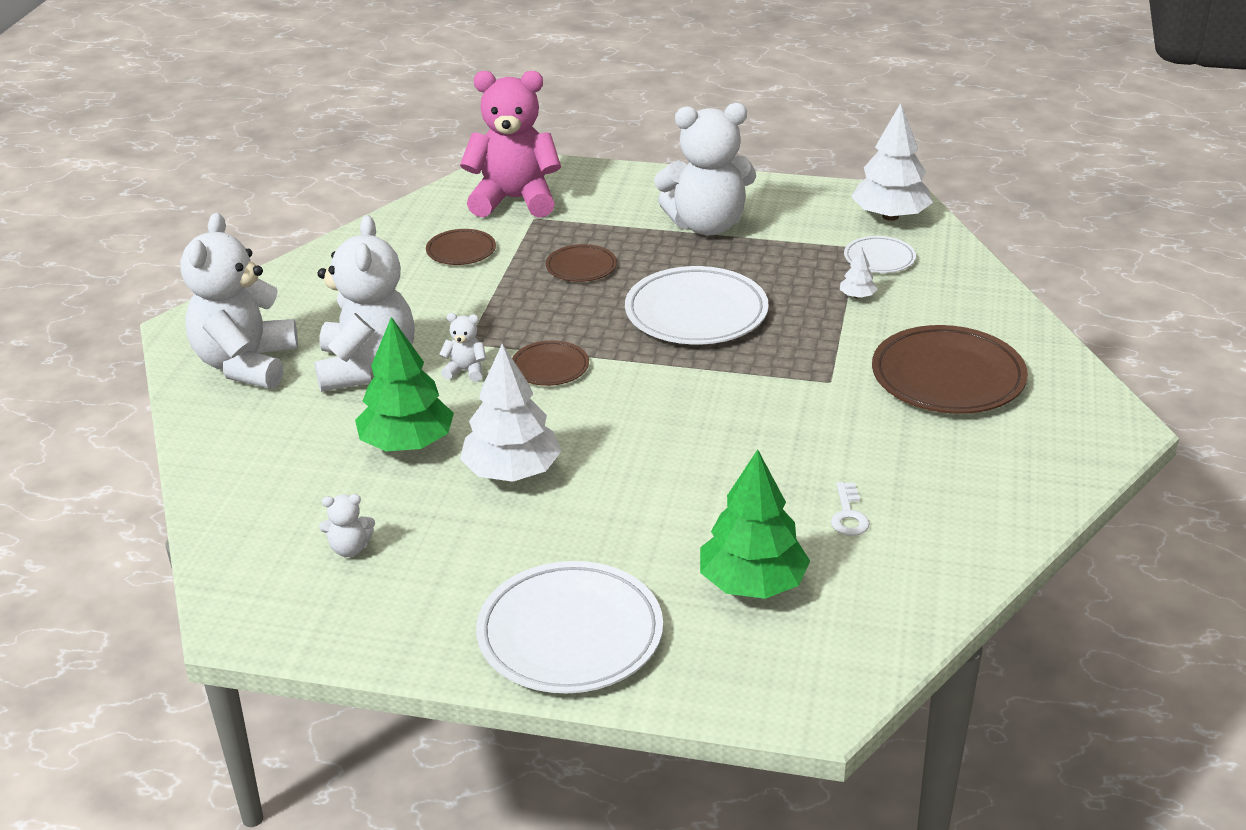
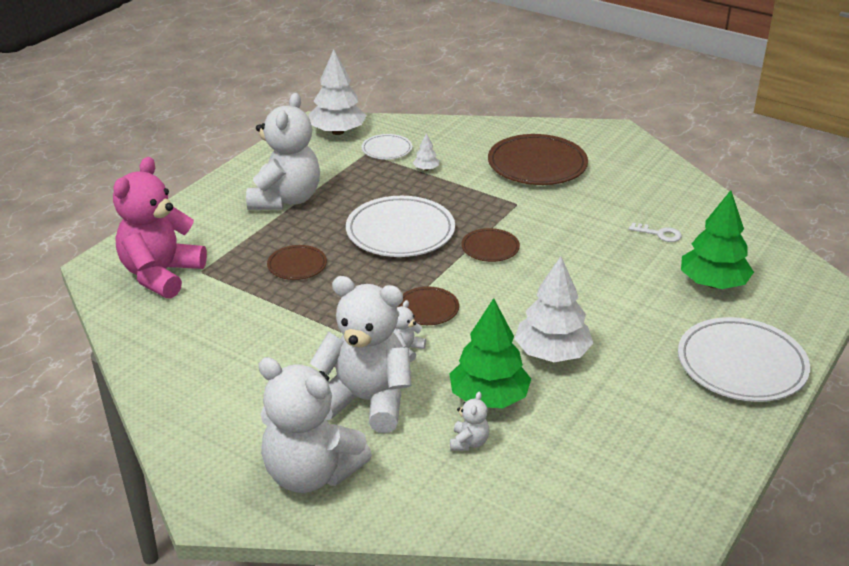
camera: 70 degrees left, 0 degrees up
white teddy bear [319,494,375,557] -> white teddy bear moved to [450,392,489,451]
brown plate [426,229,496,265] -> brown plate moved to [461,228,520,262]

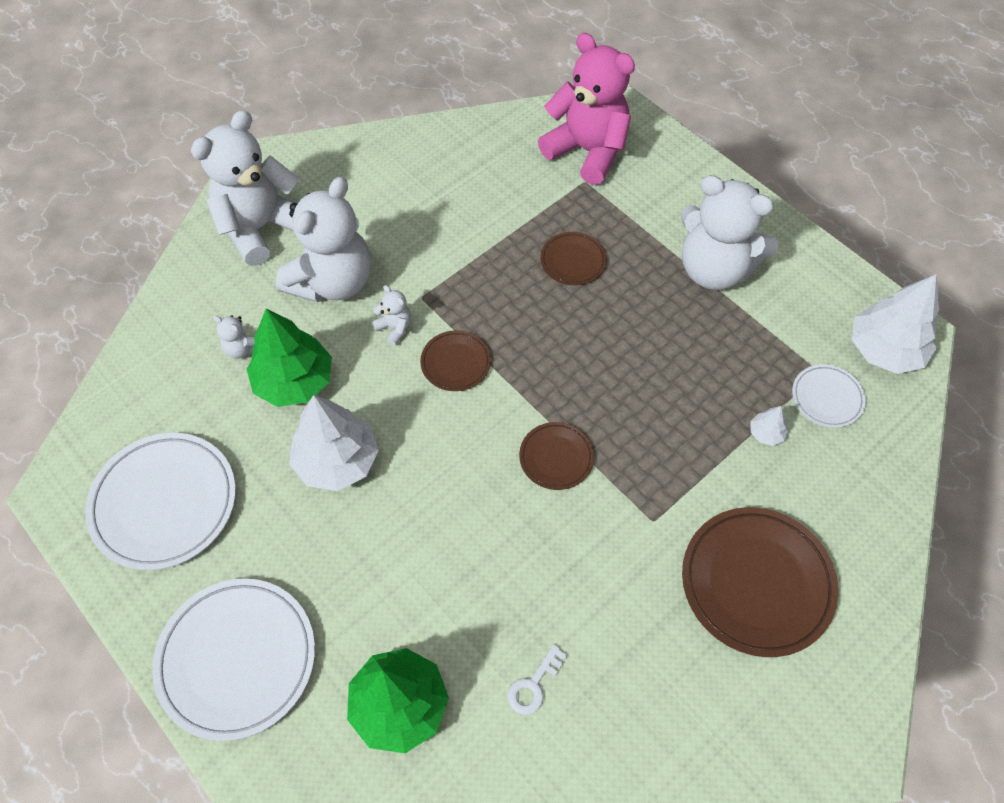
camera: 105 degrees right, 25 degrees up
white plate [346,196,455,257] -> white plate moved to [85,433,236,570]

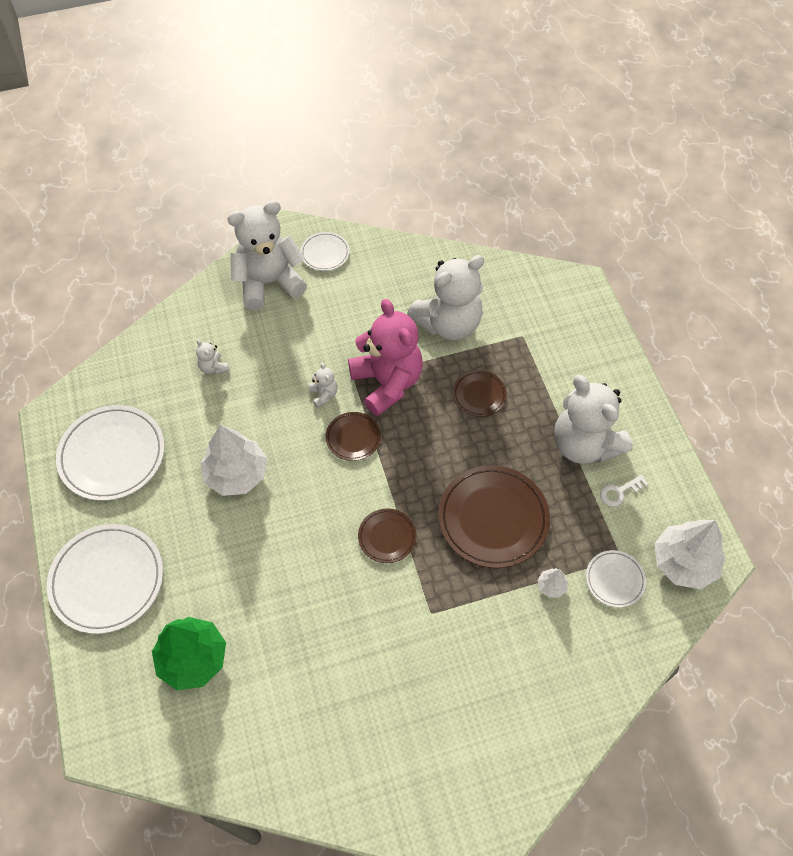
camera: 25 degrees right, 0 degrees up
green tree [247,308,332,407] -> none
white teddy bear [276,177,371,302] -> white teddy bear moved to [407,255,484,340]
white key [507,645,567,715] -> white key moved to [600,475,648,507]
pink teddy bear [538,33,635,185] -> pink teddy bear moved to [348,299,423,416]
brown plate [682,507,838,657] -> brown plate moved to [438,465,550,568]
none -> white plate [300,232,350,271]

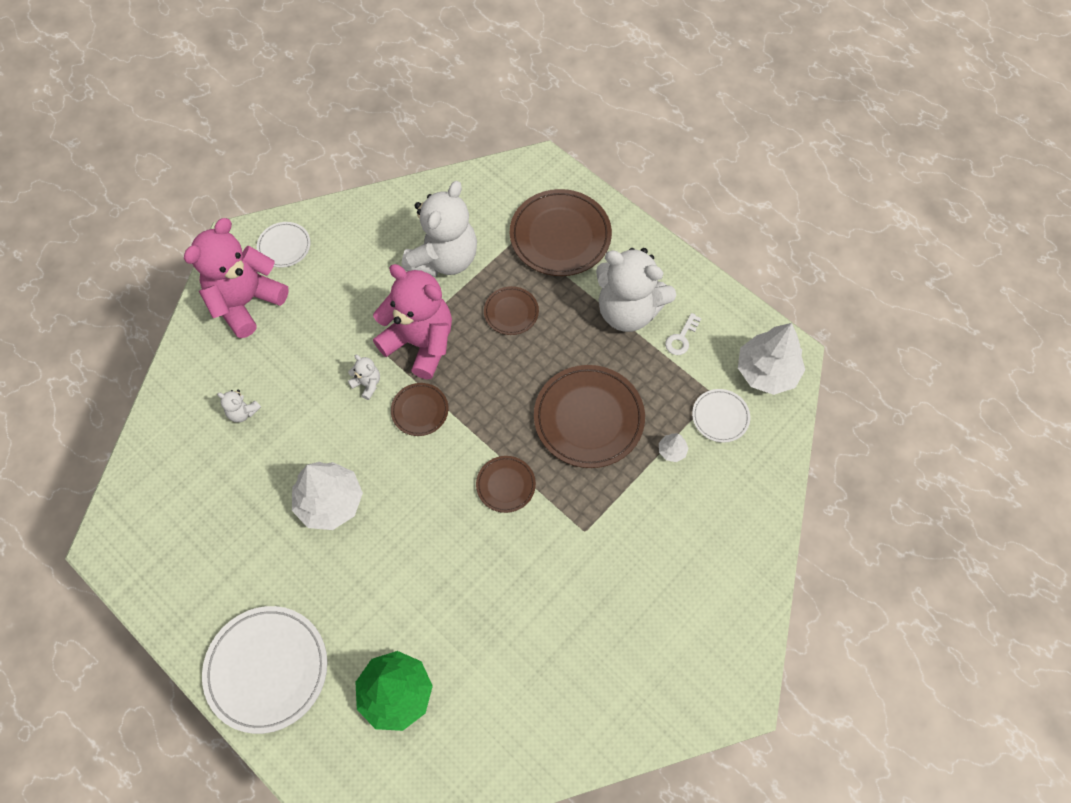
camera: 30 degrees left, 5 degrees up
white plate [56,405,165,501] -> none
white teddy bear [227,200,307,310] -> pink teddy bear [184,218,289,338]
none -> brown plate [510,189,612,276]

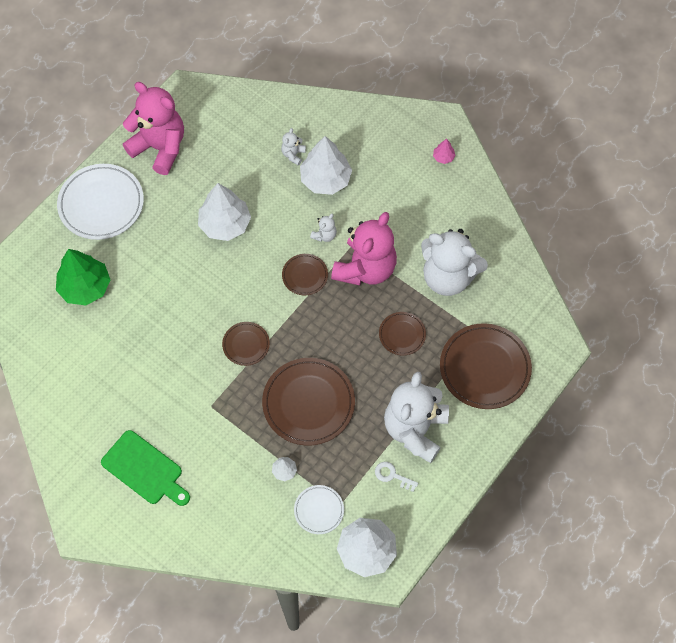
camera: 85 degrees right, 0 degrees up
pink teddy bear [184,218,289,338] -> pink teddy bear moved to [123,82,184,175]
white plate [257,222,310,268] -> pink tree [433,139,456,164]
none -> green cutting board [101,430,190,506]
none -> white tree [300,136,352,195]

